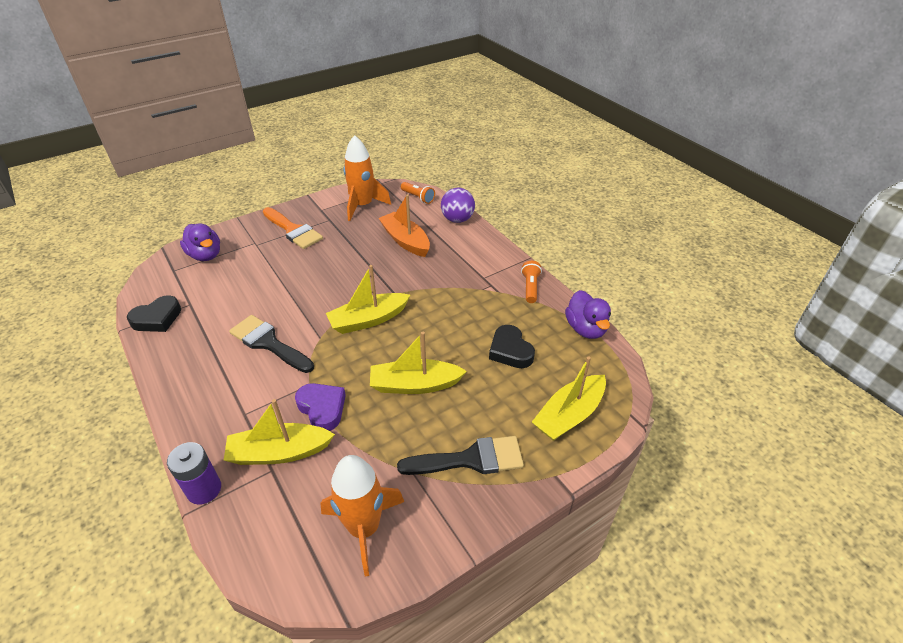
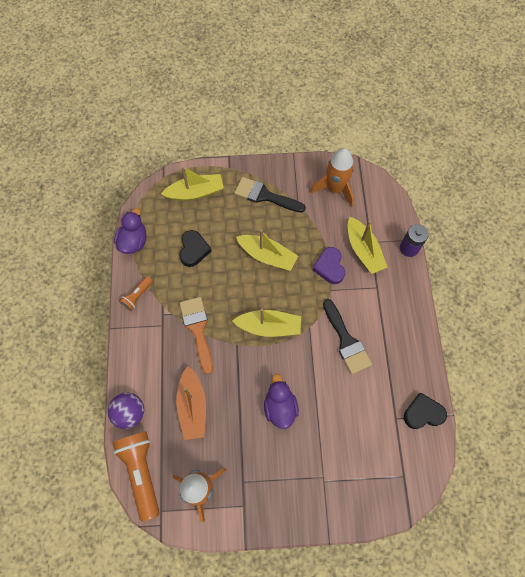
camera: 150 degrees left, 25 degrees up
purple duck [180,223,220,261] -> purple duck moved to [264,374,299,429]
yellow boat [224,399,335,465] -> yellow boat turned 45 degrees clockwise [348,217,388,274]
orange brush [263,207,323,249] -> orange brush moved to [179,297,213,374]
orange flashlight [401,182,435,204] -> orange flashlight [113,432,160,522], size x1.92

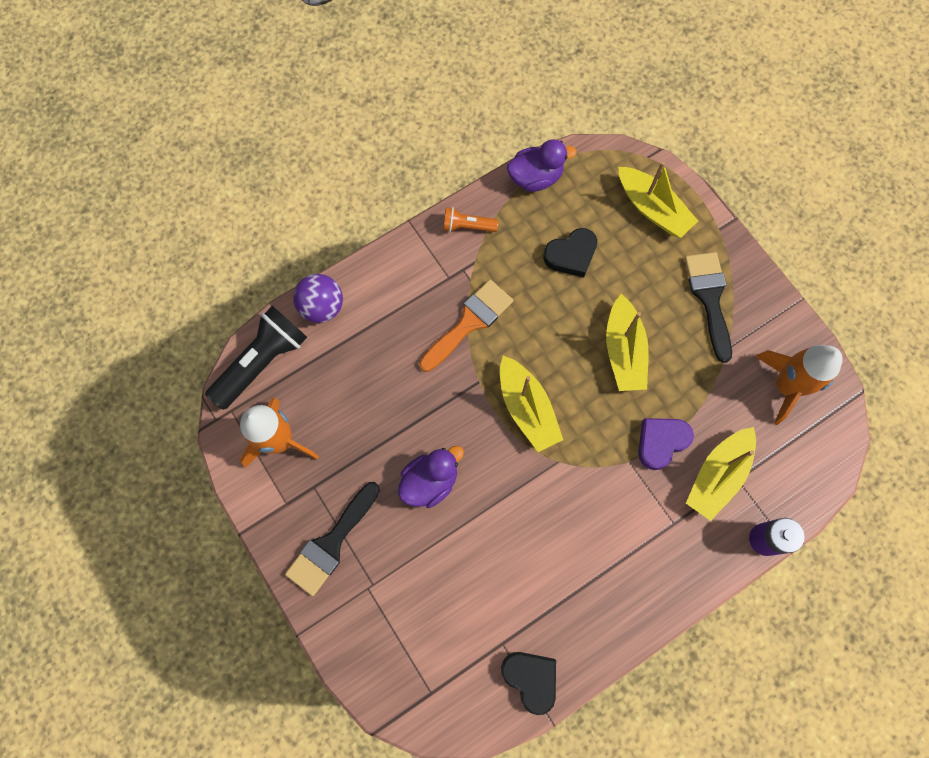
camera: 60 degrees right, 5 degrees up
orange flashlight [113,432,160,522] -> black flashlight [205,306,307,410]
orange boat [176,366,206,440] -> none
black brush [323,299,372,374] -> black brush moved to [285,482,380,596]

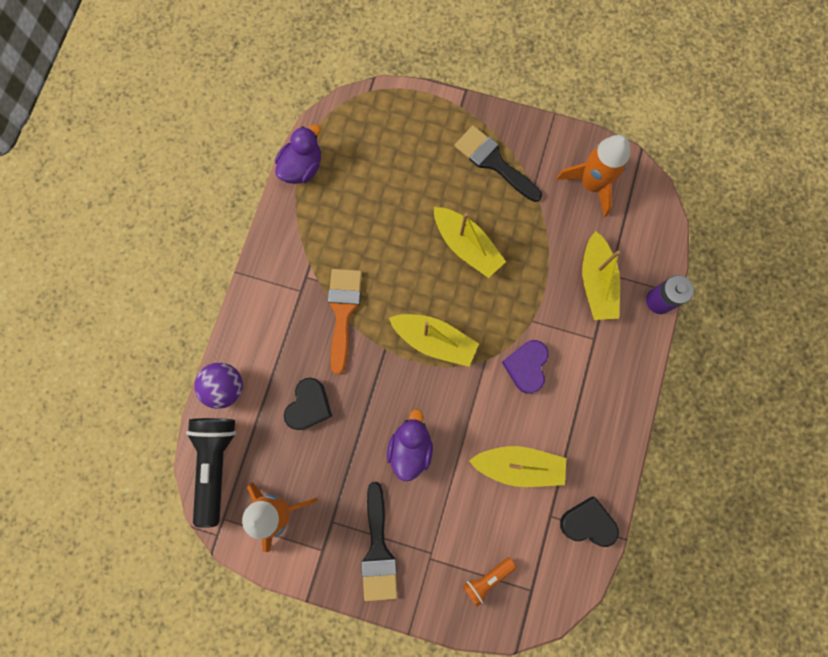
camera: 40 degrees left, 5 degrees up
orange flashlight [443,207,499,232] -> orange flashlight moved to [463,557,517,607]
black heart [543,228,597,277] -> black heart moved to [284,378,332,430]
yellow boat [618,162,698,238] -> yellow boat moved to [469,446,566,487]
purple heart [638,418,694,470] -> purple heart moved to [502,340,549,394]

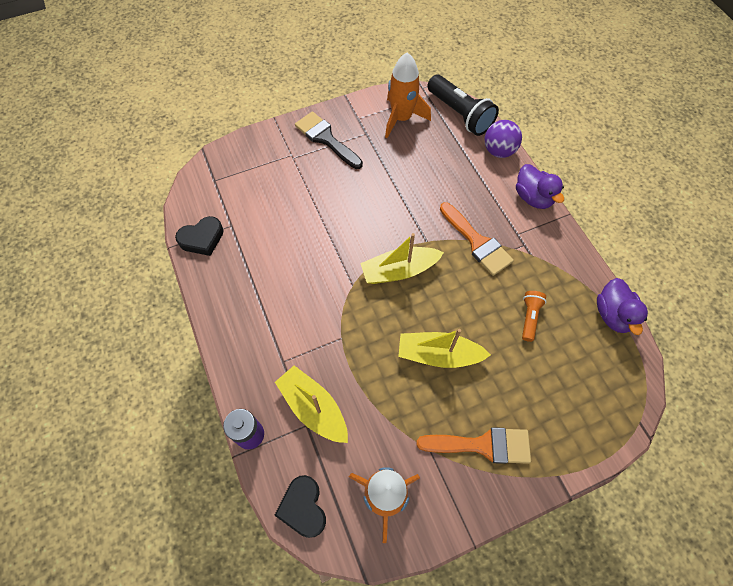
camera: 140 degrees right, 15 degrees down
black heart [284,378,332,430] -> black heart moved to [274,475,326,538]
purple duck [387,409,433,481] -> purple duck moved to [516,164,564,209]
black brush [454,125,542,202] -> orange brush [416,427,531,464]
orange flashlight [463,557,517,607] -> orange flashlight moved to [522,291,546,342]
yellow boat [469,446,566,487] -> none
purple heart [502,340,549,394] -> none

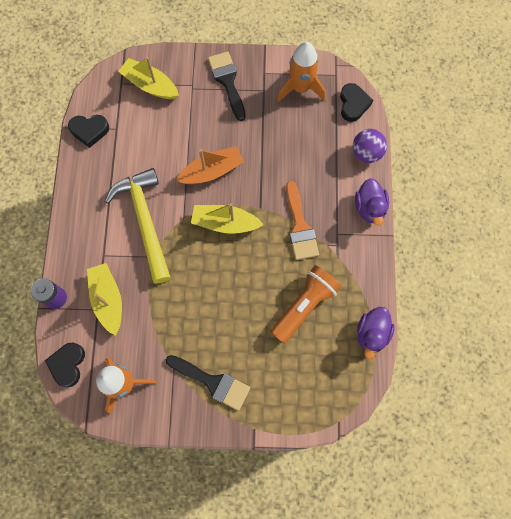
camera: 25 degrees right, 10 degrees up
yellow boat [398,329,491,368] -> yellow boat moved to [118,57,179,99]
orange brush [416,427,531,464] -> black brush [166,355,250,411]
black flashlight [428,75,499,136] -> black heart [340,83,373,122]
orange flashlight [522,291,546,342] -> orange flashlight [271,265,341,343], size x1.92
none -> yellow hammer [105,168,171,284]
none -> orange boat [176,146,244,184]

